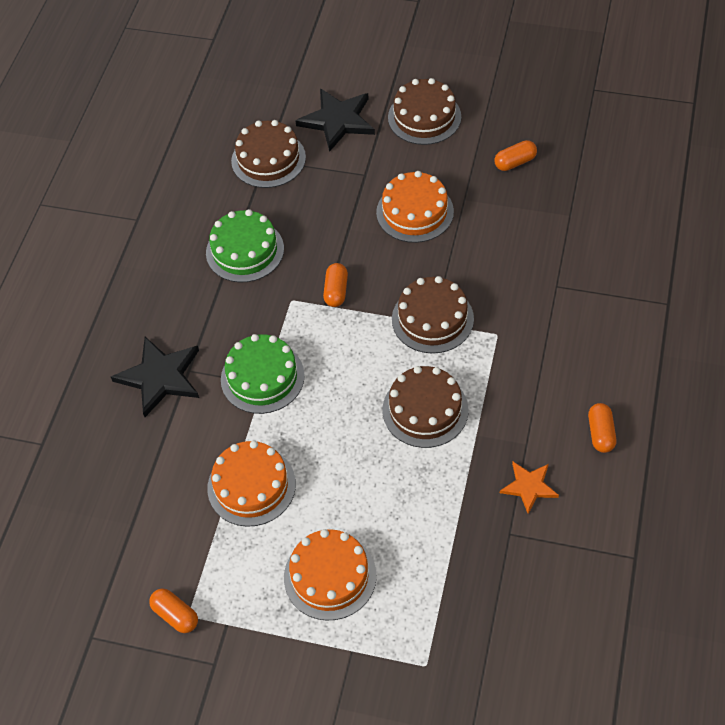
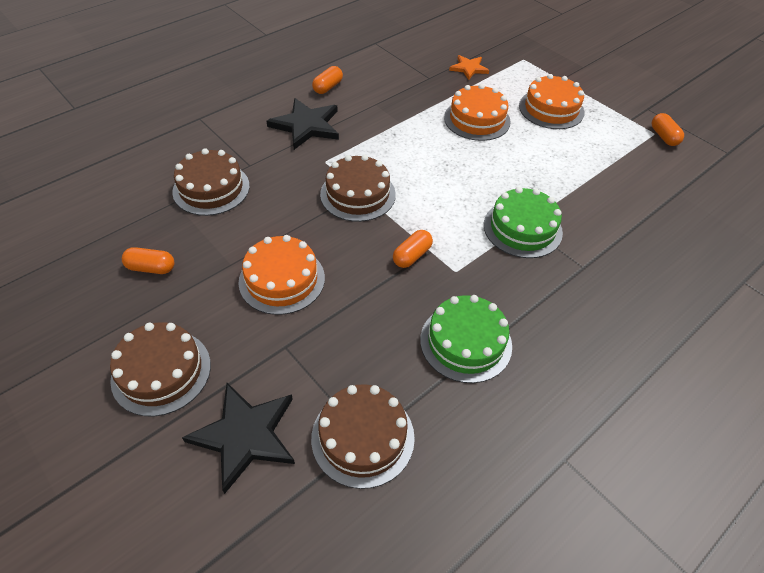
camera: 150 degrees left, 5 degrees down
black star [111,337,199,417] -> black star moved to [266,98,339,150]
orange cake [207,441,296,527] -> orange cake moved to [444,84,511,141]
brown cake [383,366,469,448] -> brown cake moved to [172,148,250,216]
orange star [500,462,559,514] -> orange star moved to [449,55,489,80]

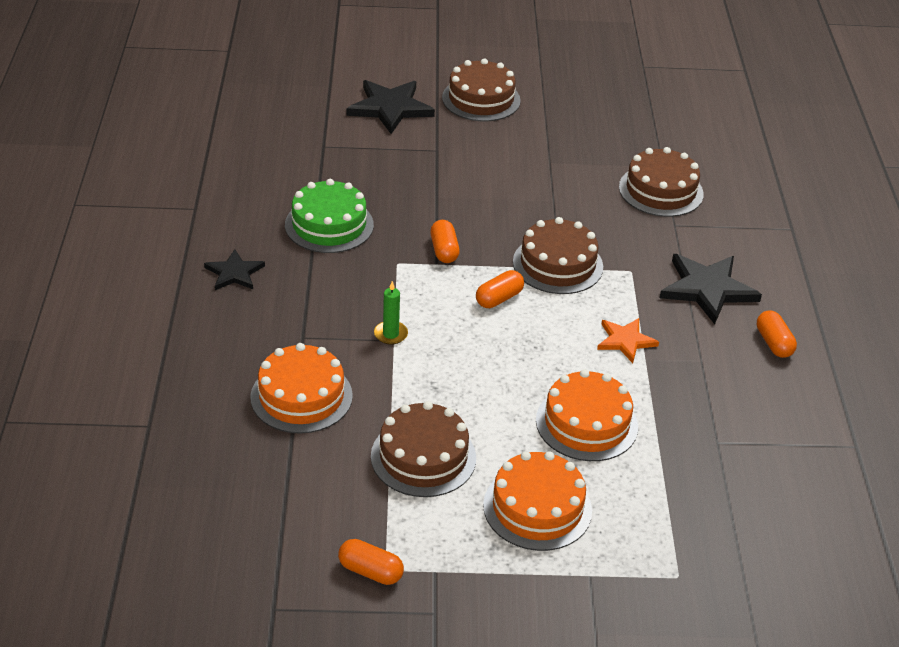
camera: 130 degrees right, 10 degrees down
orange capsule [122,247,174,274] -> orange capsule moved to [476,270,524,308]
orange cake [239,235,325,315] -> orange cake moved to [250,343,353,434]
brown cake [311,384,415,489] -> brown cake moved to [371,401,476,497]
orange star [449,55,489,80] -> orange star moved to [597,318,659,363]
green cake [484,187,563,258] -> green candle [374,281,408,345]
none -> black star [204,249,265,290]

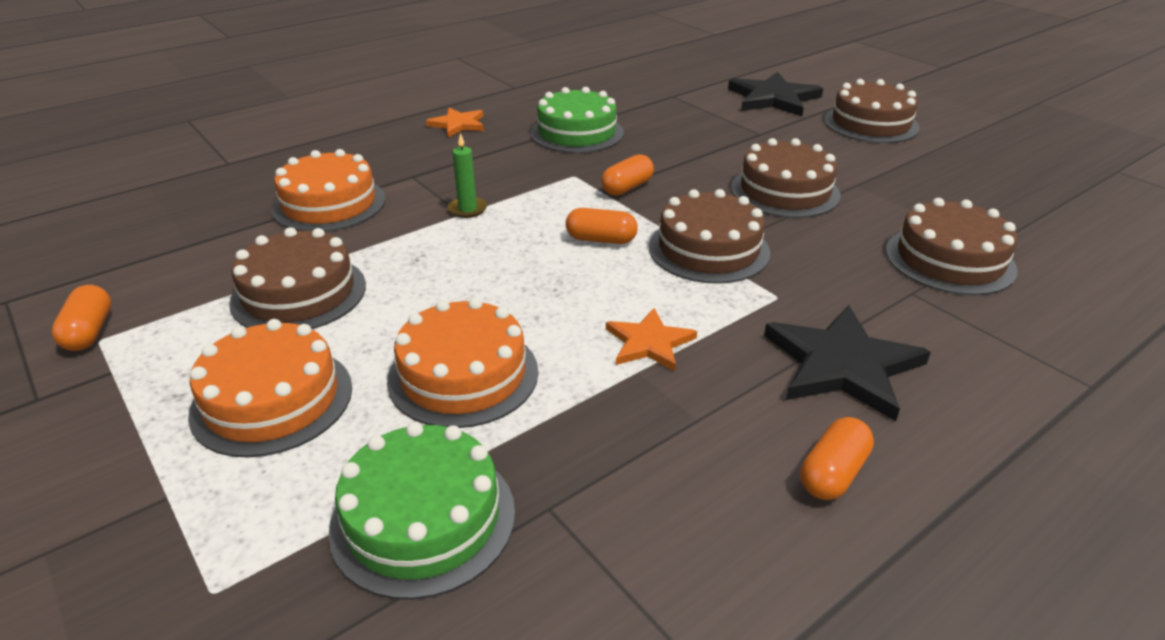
camera: 55 degrees right, 5 degrees down
black star [204,249,265,290] -> orange star [426,108,484,137]
none -> green cake [328,422,515,600]
none -> brown cake [731,138,841,218]

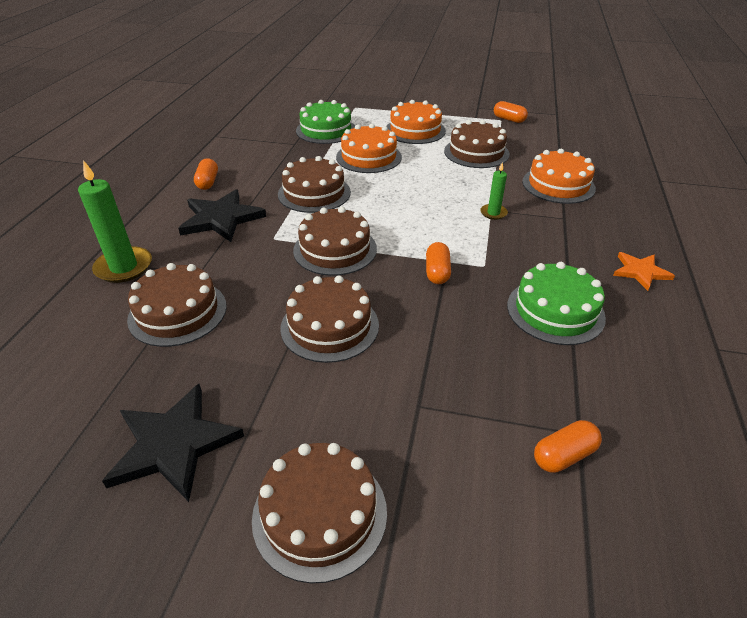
camera: 140 degrees right, 5 degrees up
orange capsule [566,208,638,244] -> orange capsule moved to [534,420,602,473]
orange star [606,308,697,371] -> brown cake [278,156,351,213]
black star [728,72,823,116] -> black star moved to [102,384,244,502]
none -> green candle [78,160,152,283]

